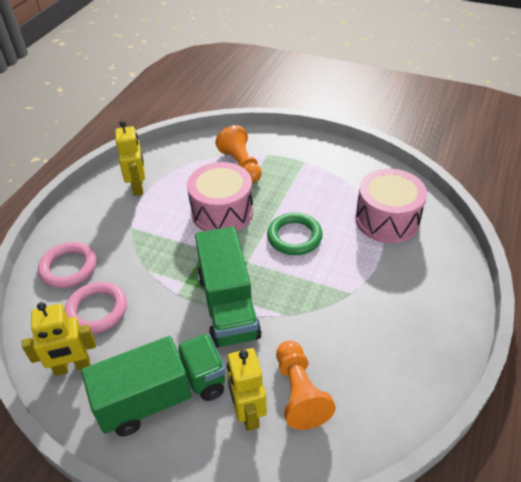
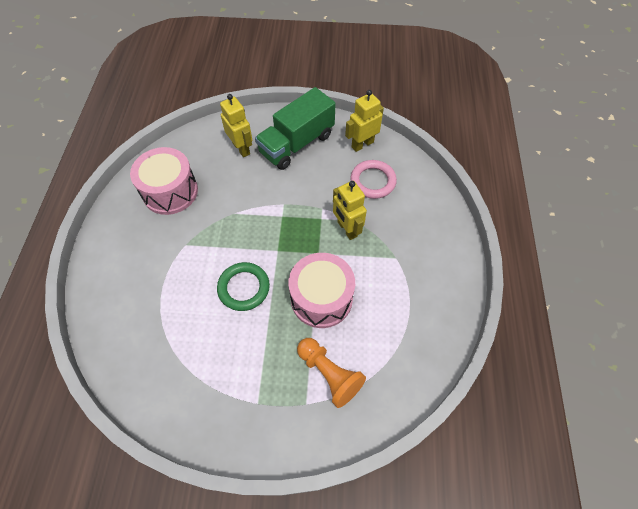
camera: 160 degrees right, 15 degrees up
pink ring [38,242,97,288] -> none
yellow robot [115,120,145,196] -> yellow robot moved to [333,181,367,240]
green truck [195,226,262,348] -> none
orange pawn [276,340,336,430] -> none
pink drum [355,169,427,243] -> pink drum moved to [130,147,198,215]

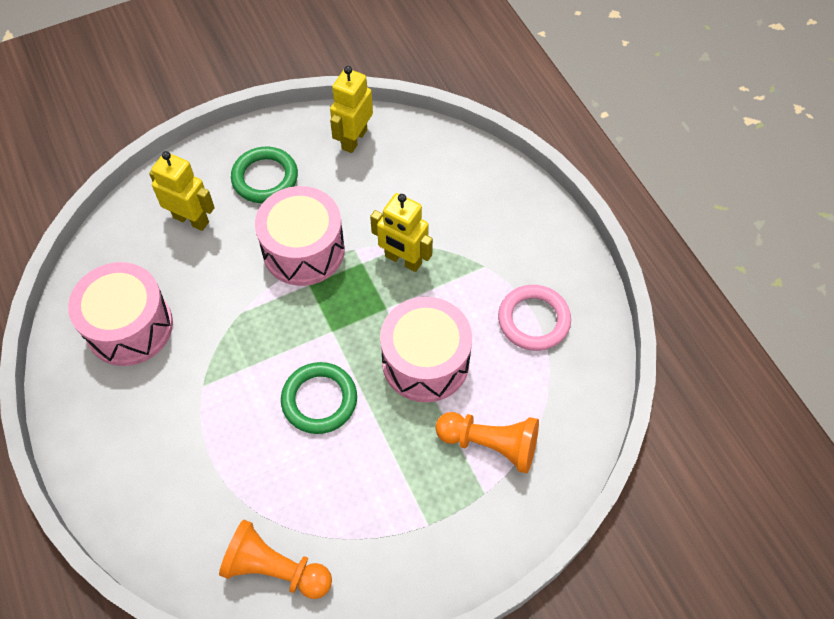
camera: 30 degrees left, 0 degrees up
green truck [255,87,336,170] -> green ring [231,147,298,203]
pink ring [350,160,397,199] -> pink ring moved to [498,285,571,351]
none -> orange pawn [219,520,332,599]
none -> pink drum [255,186,345,286]

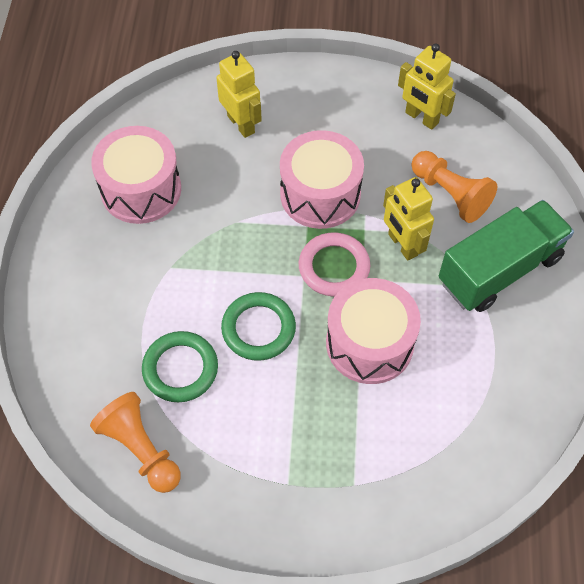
camera: 30 degrees right, 0 degrees up
green ring [231,147,298,203] -> green ring moved to [142,331,218,402]
yellow robot [330,66,373,153] -> yellow robot turned 105 degrees counterclockwise [398,44,456,130]
orange pawn [435,412,539,473] -> orange pawn moved to [411,151,497,223]
pink ring [498,285,571,351] -> pink ring moved to [298,232,370,297]
none -> green truck [439,200,574,312]

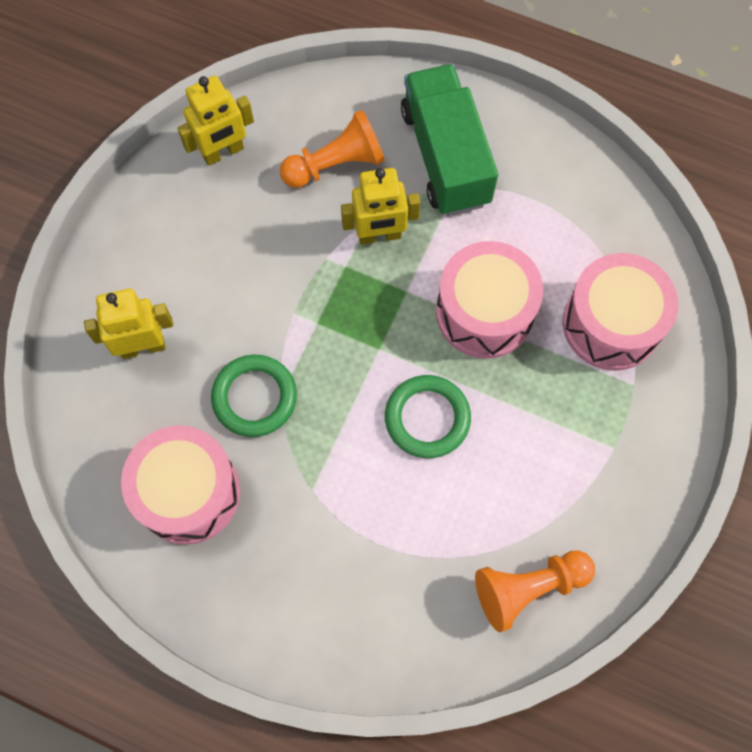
camera: 70 degrees left, 10 degrees up
green ring [142,331,218,402] -> green ring moved to [211,355,297,437]
pink drum [280,130,364,229] -> pink drum moved to [563,253,678,371]
pink ring [298,232,370,297] -> none

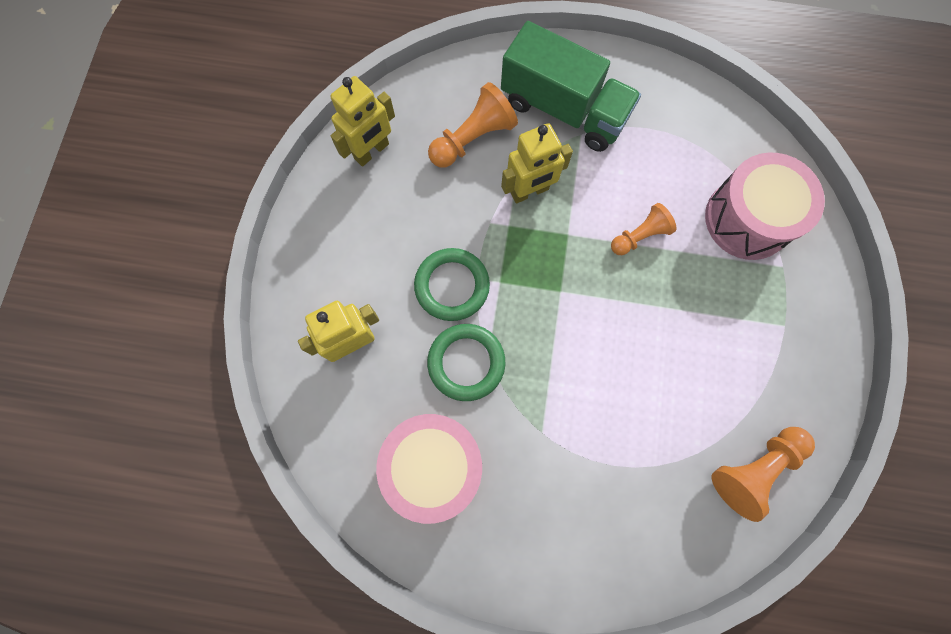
camera: 15 degrees left, 5 degrees up
green ring [385,375,471,458] -> green ring moved to [414,248,490,321]
green truck [401,64,498,216] -> green truck turned 150 degrees clockwise [501,21,641,152]
pink drum [436,241,543,359] -> orange pawn [611,203,677,255]

